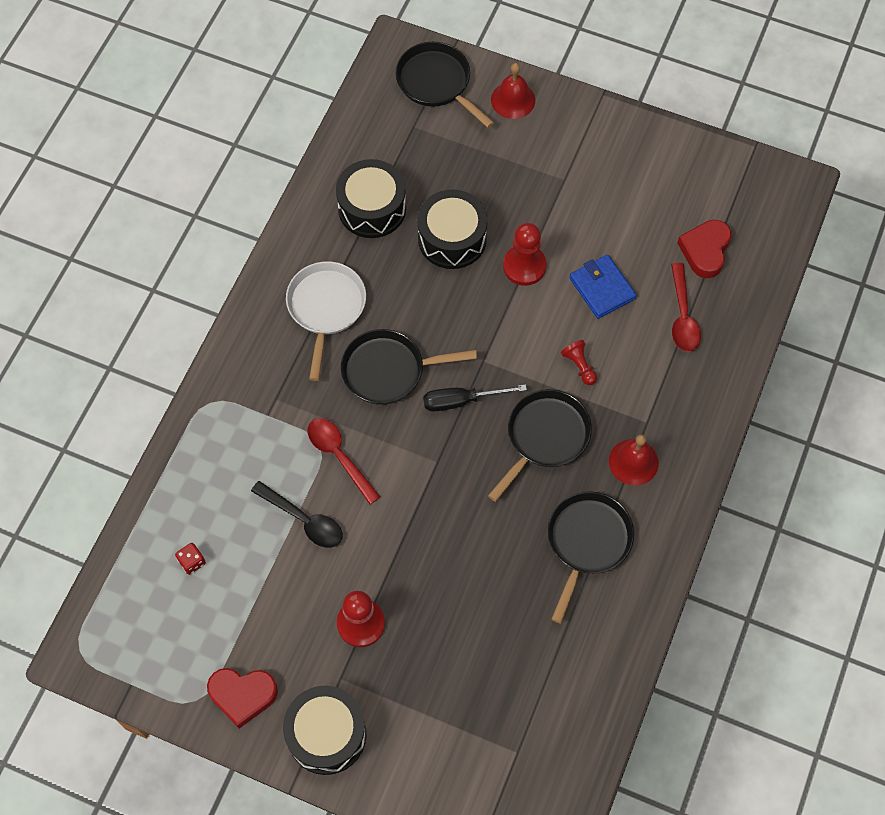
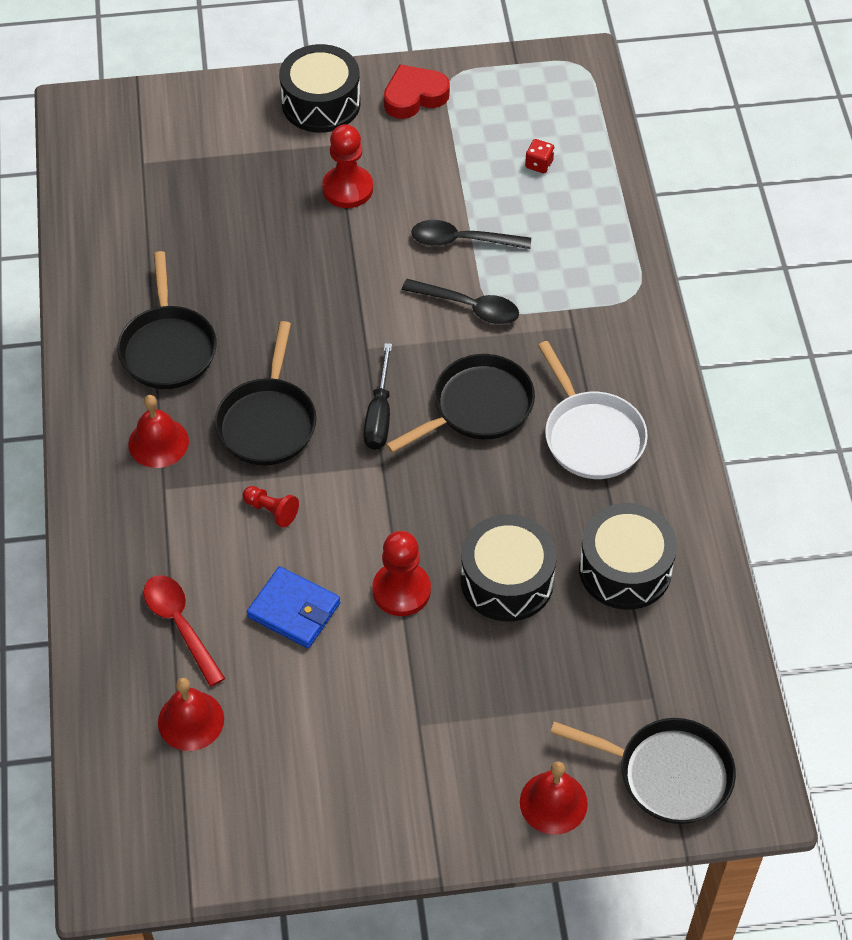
camera: 150 degrees right, 10 degrees down
red spoon [308,418,381,504] -> black spoon [402,279,519,324]
black screwdriver [423,384,527,412] -> black screwdriver turned 135 degrees clockwise [364,343,392,450]
red heart [677,220,731,278] -> red bell [158,678,224,751]

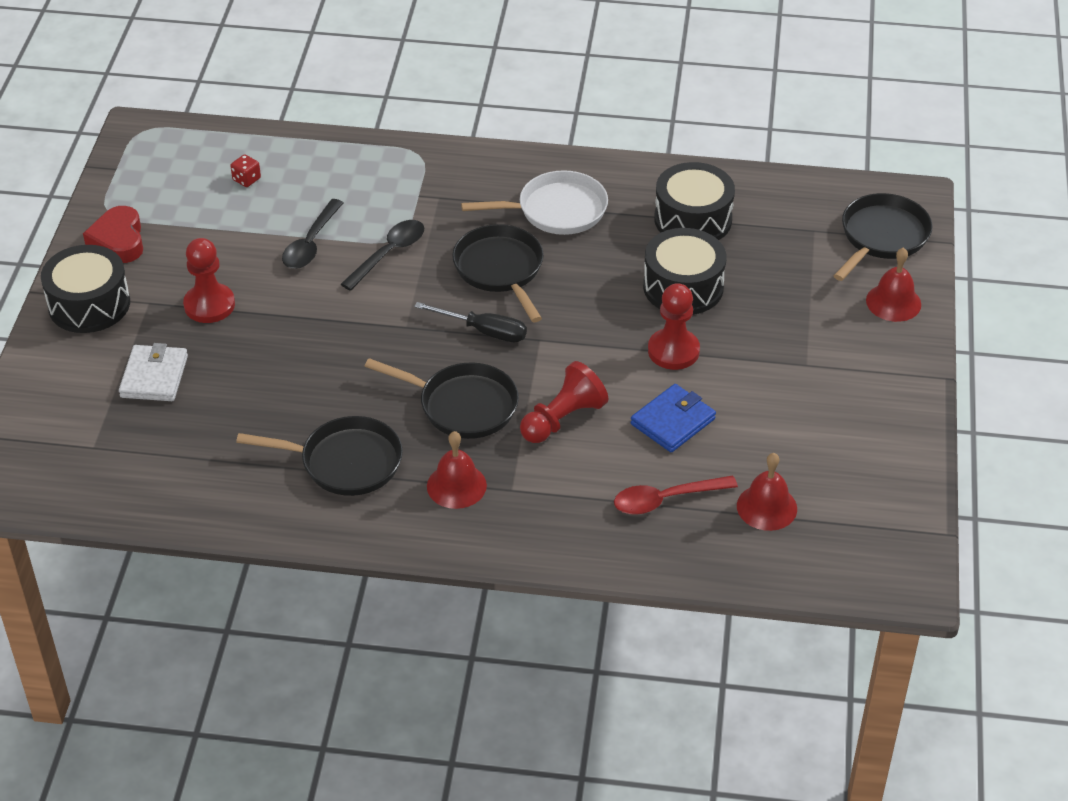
camera: 75 degrees left, 10 degrees down
red pawn [242,486,299,528] -> red pawn [520,361,609,443], size x1.73
none -> white wallet [119,343,188,401]

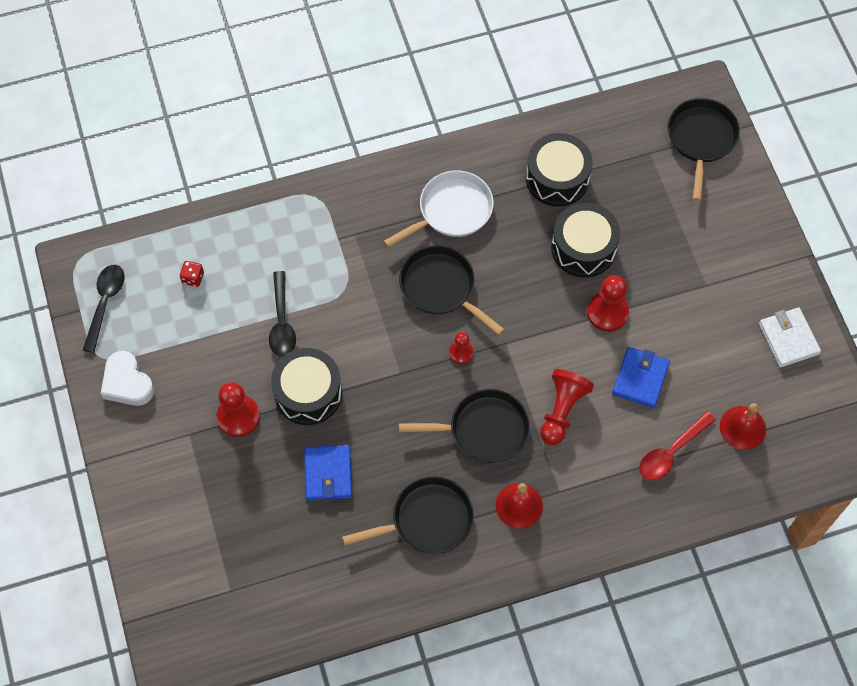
camera: 25 degrees left, 20 degrees up
black drum [41,245,130,333] -> black drum moved to [271,348,342,425]
red heart [83,206,143,263] -> white heart [101,351,154,406]
white wallet [119,343,188,401] -> white wallet moved to [759,307,821,367]
black spoon [341,220,424,291] -> black spoon moved to [83,265,125,353]
black screwdriver [414,302,527,342] -> red pawn [449,332,473,364]
red bell [866,247,921,322] -> none
none -> blue wallet [304,445,352,501]

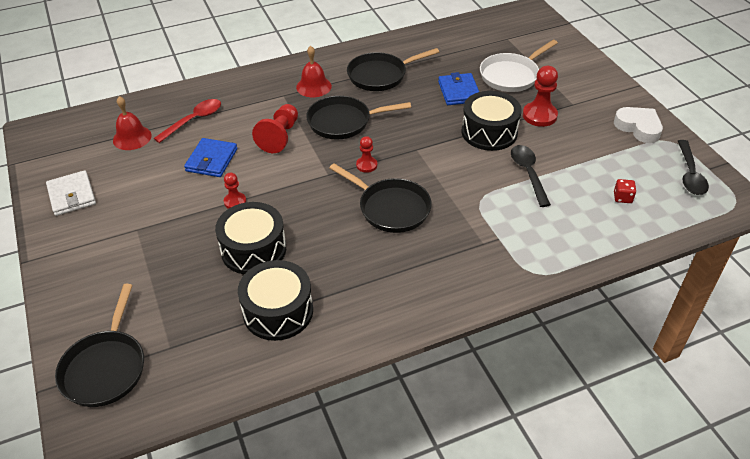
camera: 175 degrees right, 20 degrees down
white pan [383,171,494,248] -> white pan moved to [480,40,558,92]
red pawn [587,275,629,332] -> red pawn [224,173,246,209], size x0.58

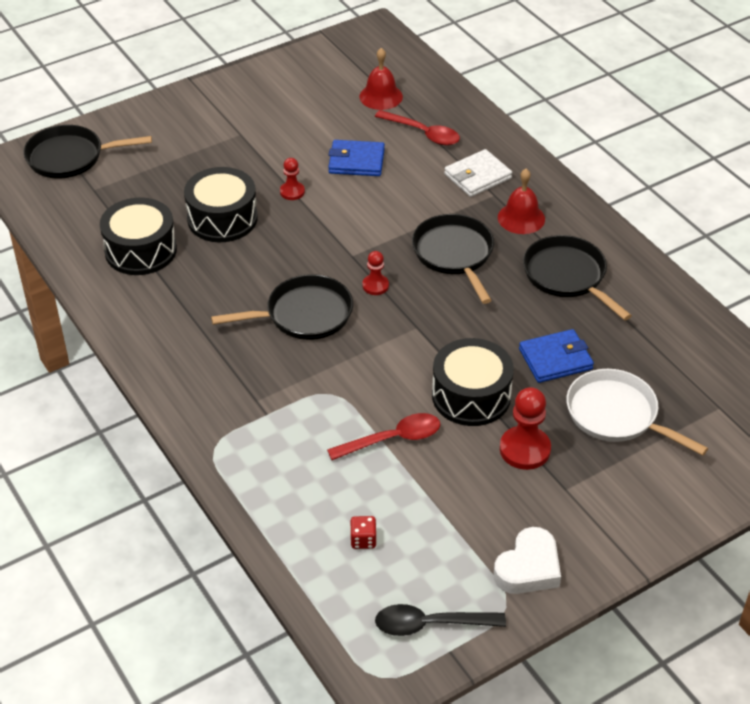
camera: 80 degrees right, 0 degrees up
white wallet [46,170,96,216] -> white wallet moved to [444,149,512,197]
red pawn [252,104,298,153] -> none
black pan [330,163,432,233] -> black pan turned 135 degrees counterclockwise [211,274,353,340]
black spoon [511,145,551,207] -> red spoon [327,413,440,460]

